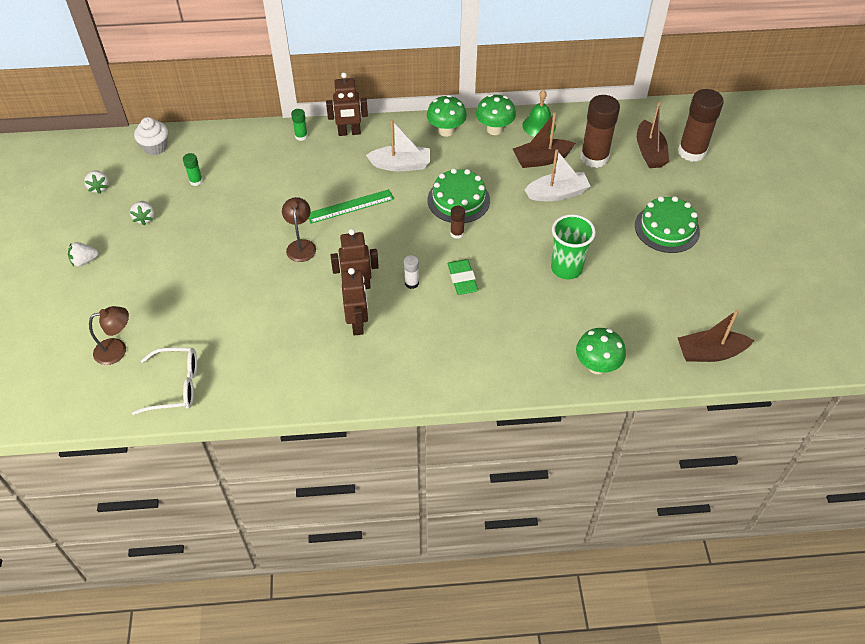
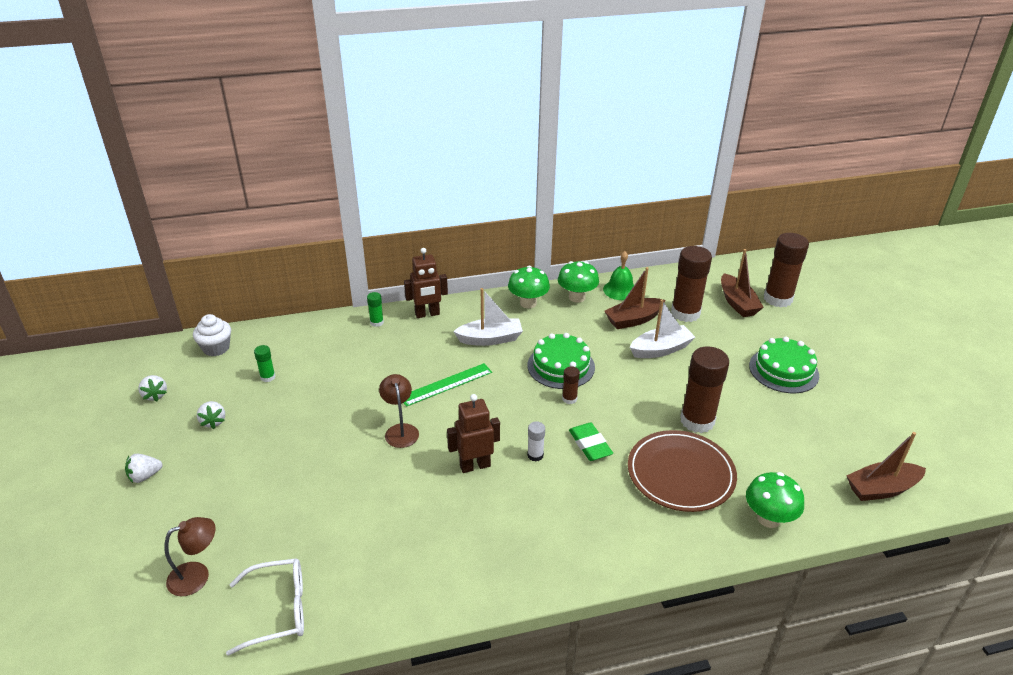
camera: 10 degrees left, 15 degrees down
brown robot [341,268,368,336] -> none
green cup [551,214,596,279] -> brown glue stick [680,346,729,433]
none -> brown plate [628,430,737,512]

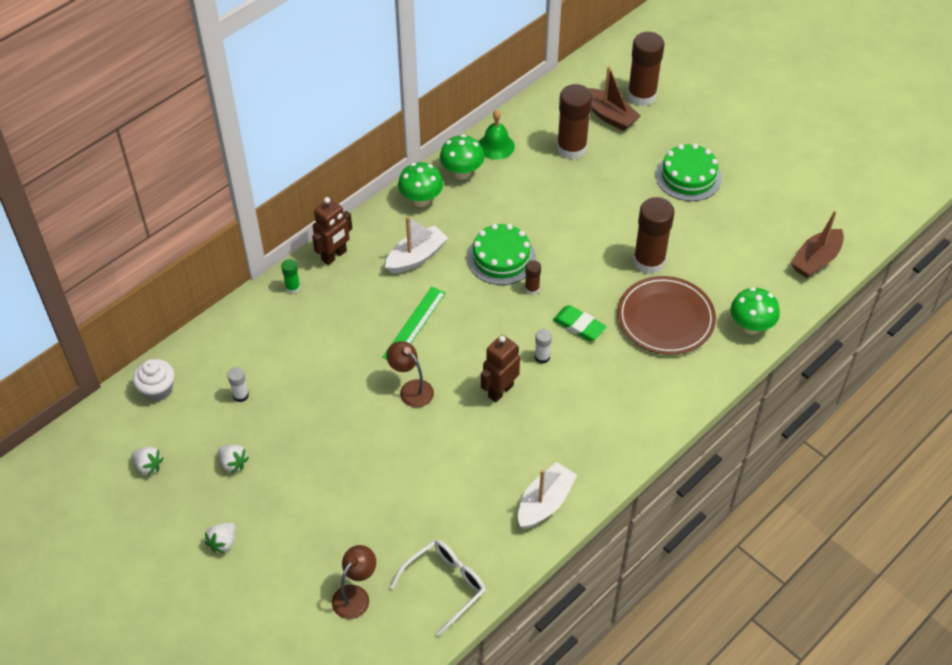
camera: 30 degrees left, 15 degrees up
green glue stick [254,345,276,382] -> white glue stick [227,367,249,402]
brown boat [604,267,665,329] -> none
white boat [630,299,695,358] -> white boat moved to [518,462,577,529]

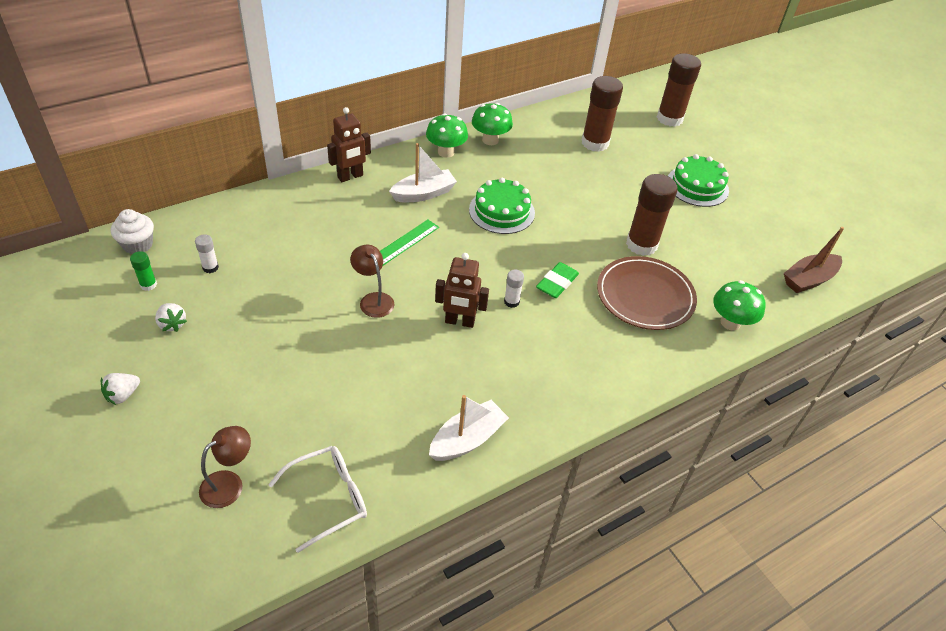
camera: 10 degrees right, 5 degrees down
white strawberry [131,447,164,475] -> none
green glue stick [281,259,300,294] -> green glue stick moved to [130,251,157,291]
green bell [479,110,515,160] -> none
brown robot [481,335,520,402] -> brown robot turned 135 degrees counterclockwise [435,253,489,328]
brown glue stick [525,260,541,295] -> none
green eraser [553,305,607,341] -> green eraser turned 75 degrees clockwise [536,262,579,298]
brown boat [588,66,640,131] -> none

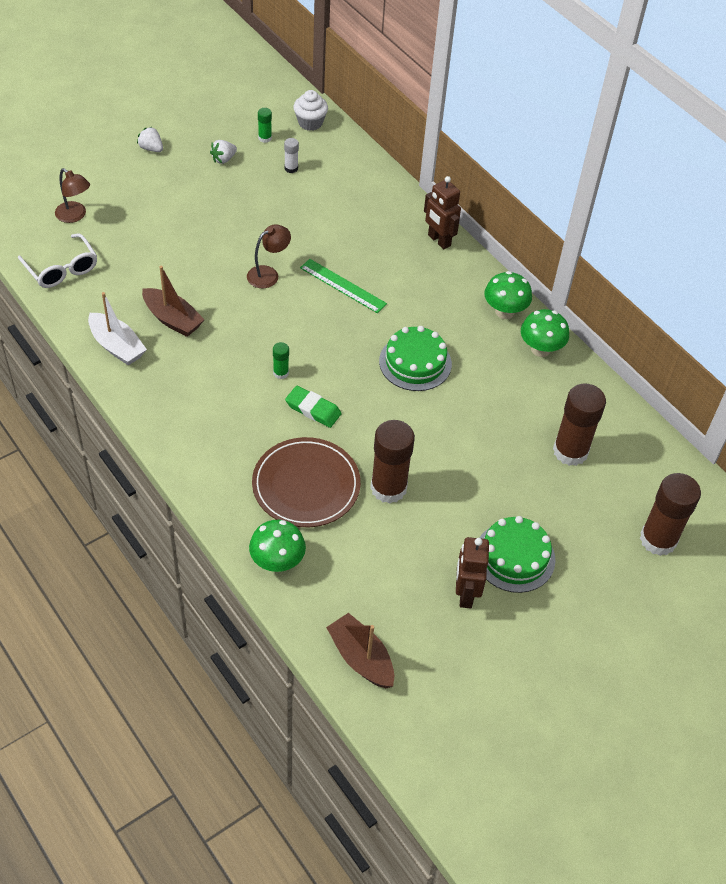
camera: 85 degrees right, 5 degrees up
white boat [389,143,457,202] -> none
brown robot [435,253,489,328] -> brown robot moved to [456,537,489,608]
white glue stick [504,270,524,308] -> green glue stick [273,342,289,379]
none -> brown boat [142,266,205,337]

